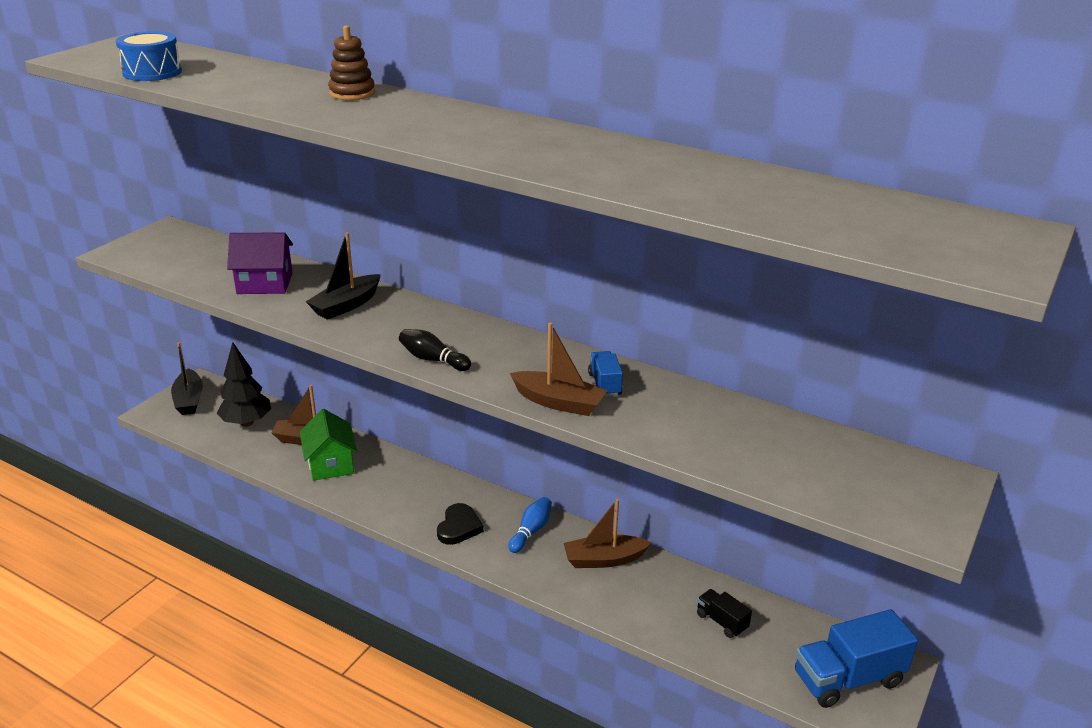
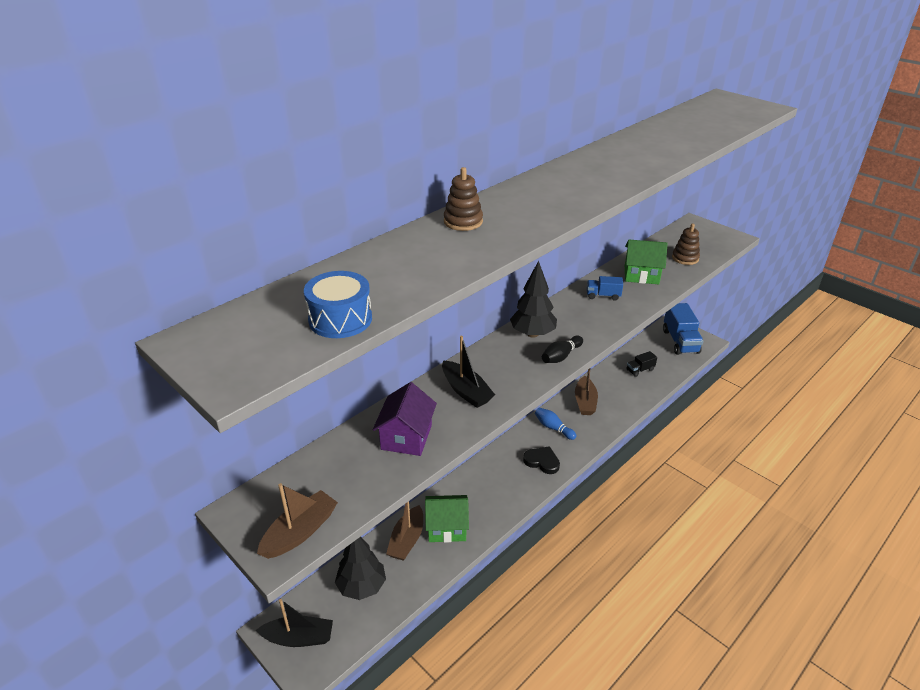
camera: 75 degrees left, 5 degrees up
brown boat [510,323,608,416] -> brown boat moved to [257,483,338,559]
none -> black tree [510,261,557,338]
none -> green house [625,240,667,284]
none -> brown stacking toy [672,224,700,265]

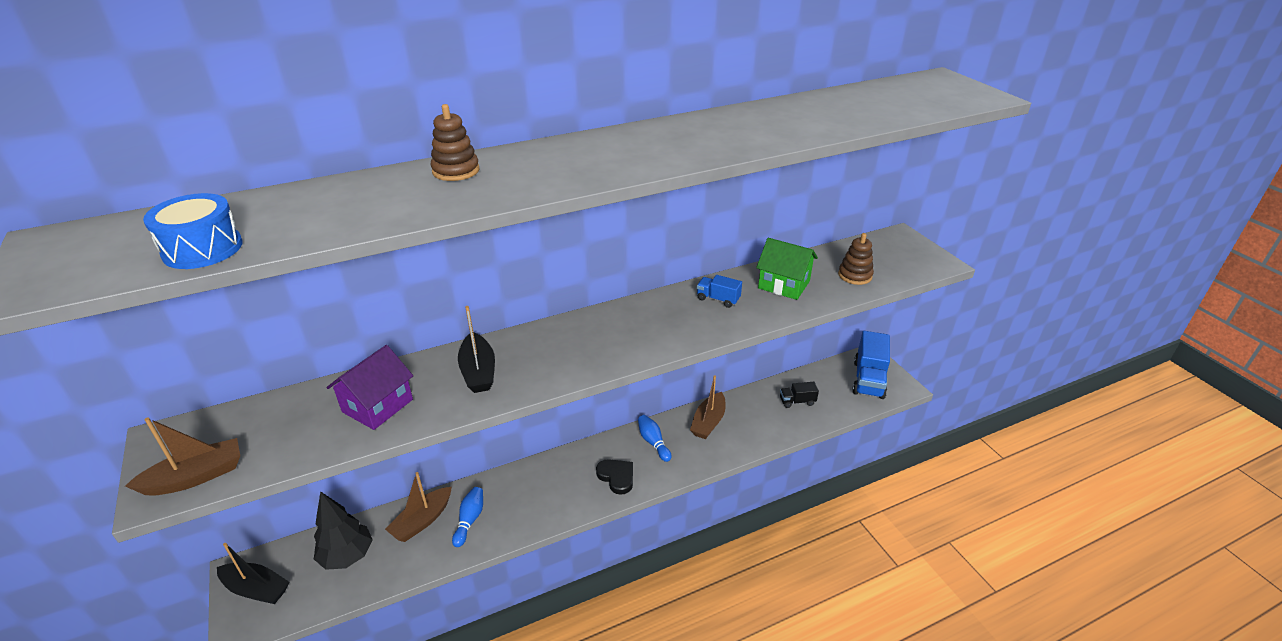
camera: 20 degrees right, 0 degrees up
green house [425,495,469,543] -> blue bowling pin [452,487,483,547]
black tree [510,261,557,338] -> none
black bowling pin [542,336,583,363] -> none

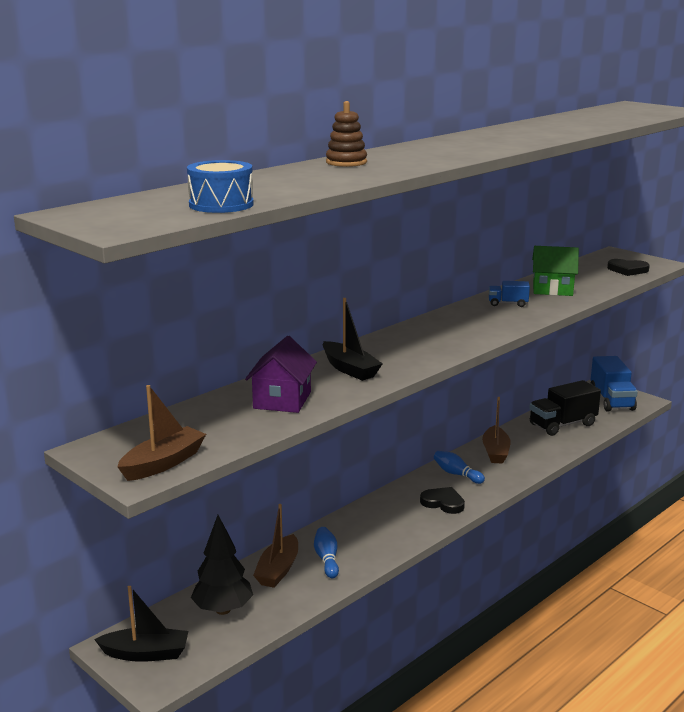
camera: 20 degrees left, 15 degrees down
black truck [780,382,819,408] -> black truck [529,380,601,436], size x1.94
brown stacking toy [838,233,874,285] -> none
none -> black heart [607,259,650,276]

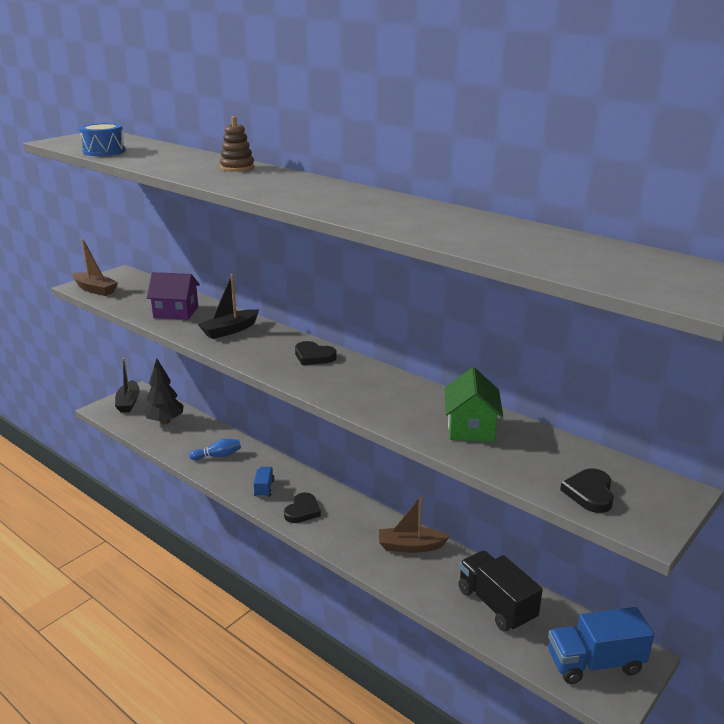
camera: 85 degrees right, 5 degrees up
brown boat [253,504,298,588] -> none
blue bowling pin [434,451,485,484] -> none
blue truck [489,281,530,307] -> blue truck moved to [254,467,275,497]
none -> black heart [295,341,337,365]

